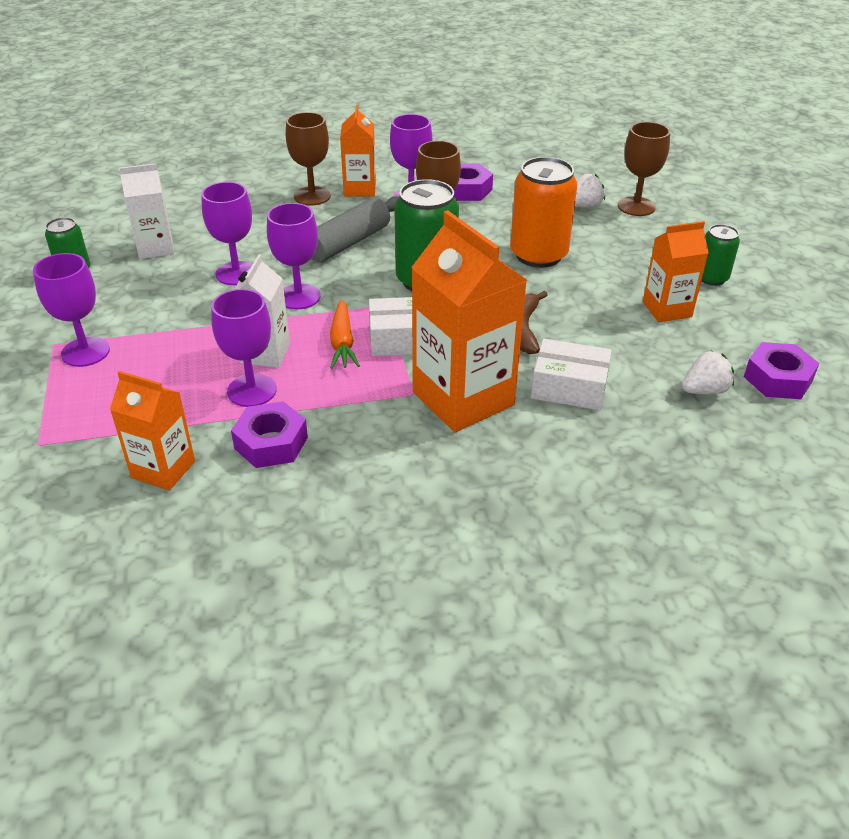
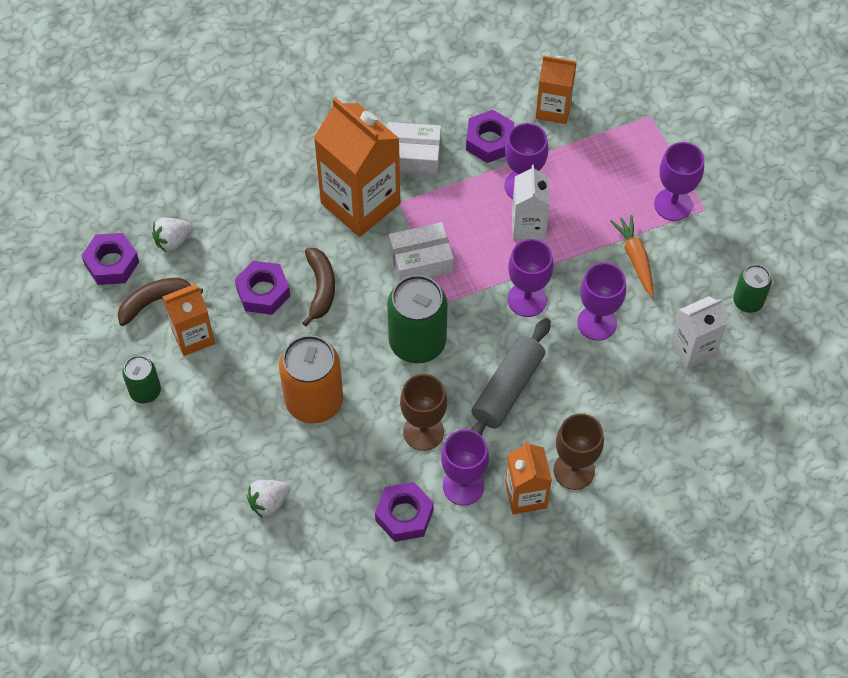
camera: 170 degrees right, 20 degrees up
orange carrot [330,300,360,369] -> orange carrot moved to [610,215,654,297]
white box [531,339,612,410] -> white box moved to [387,122,441,176]
brown goblet [618,122,670,216] -> none
none -> brown banana [118,278,203,326]
none -> purple nut [235,261,290,315]

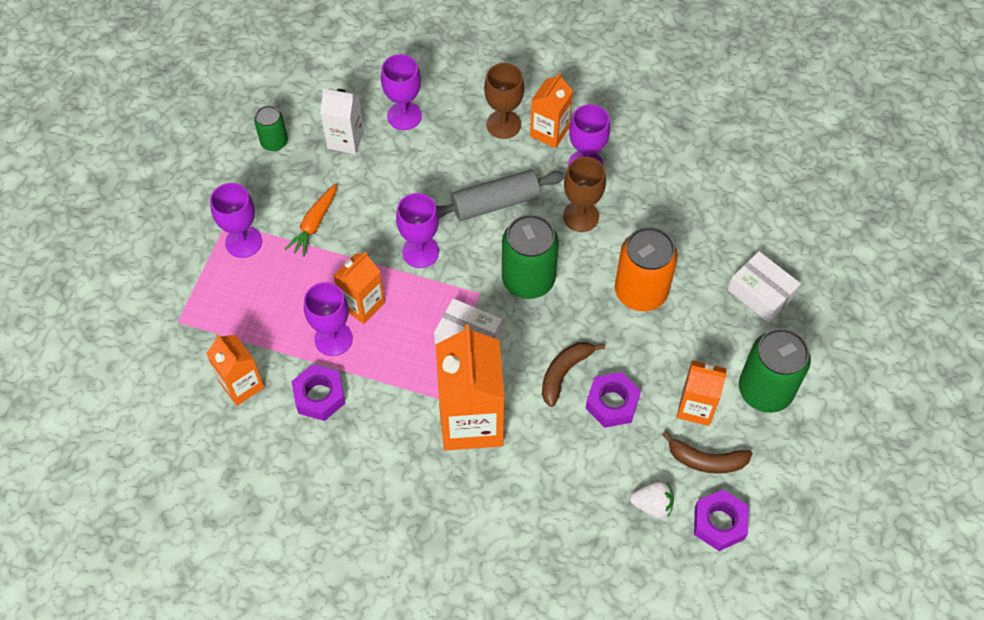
camera: 140 degrees left, 0 degrees up
green can [122,356,161,403] -> green can [739,328,811,413], size x1.81
white strawberry [247,480,290,518] -> none
purple nut [375,482,434,542] -> none
white box [387,122,441,176] -> white box moved to [728,251,801,323]
white carton [512,165,550,240] -> orange carton [333,251,385,324]
purple goblet [577,263,626,341] -> purple goblet moved to [381,54,422,130]

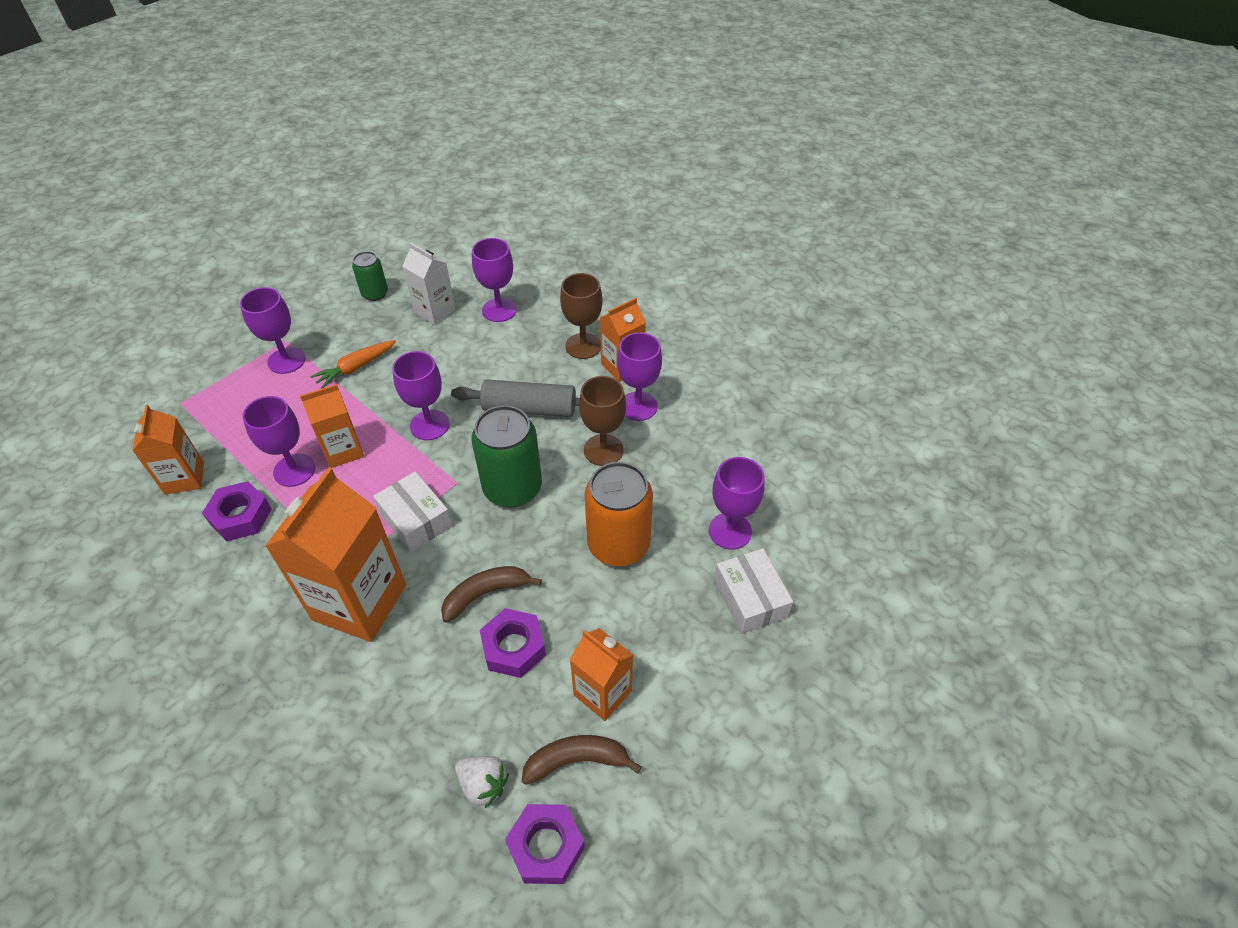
camera: 25 degrees right, 10 degrees down
brown banana [662,431,753,474] -> brown banana turned 135 degrees clockwise [522,735,642,785]
green can [739,328,811,413] -> none
none -> purple goblet [709,457,765,550]

